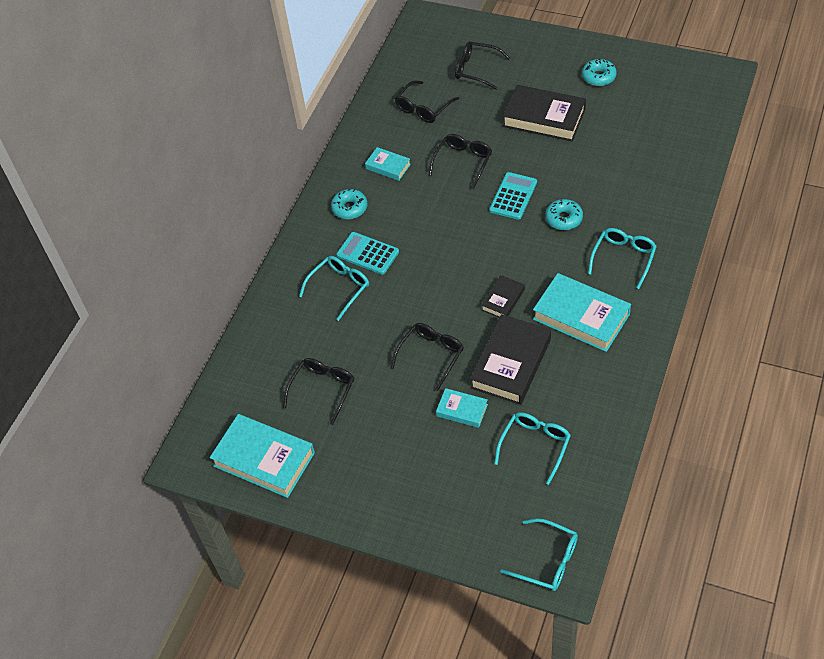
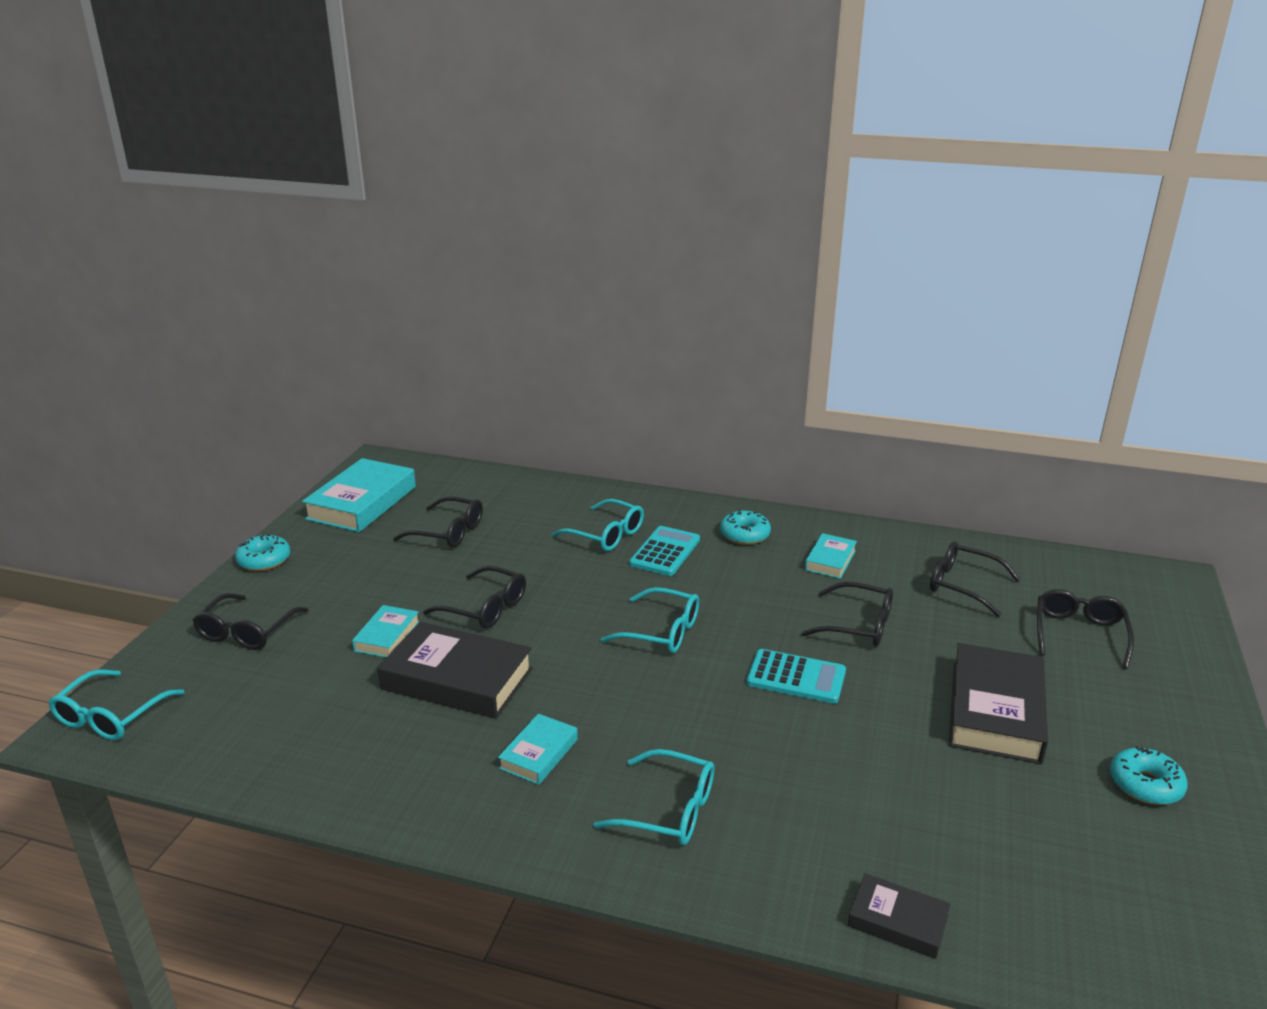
camera: 80 degrees right, 25 degrees down
black book [481,275,525,318] -> black book moved to [848,873,951,959]
turquoise glasses [494,412,571,485] -> turquoise glasses moved to [601,587,699,653]
turquoise book [533,273,631,352] -> turquoise book [498,714,578,785], size x0.52
turquoise donut [545,199,583,230] -> turquoise donut moved to [235,534,290,571]
none -> black glasses [193,593,308,650]

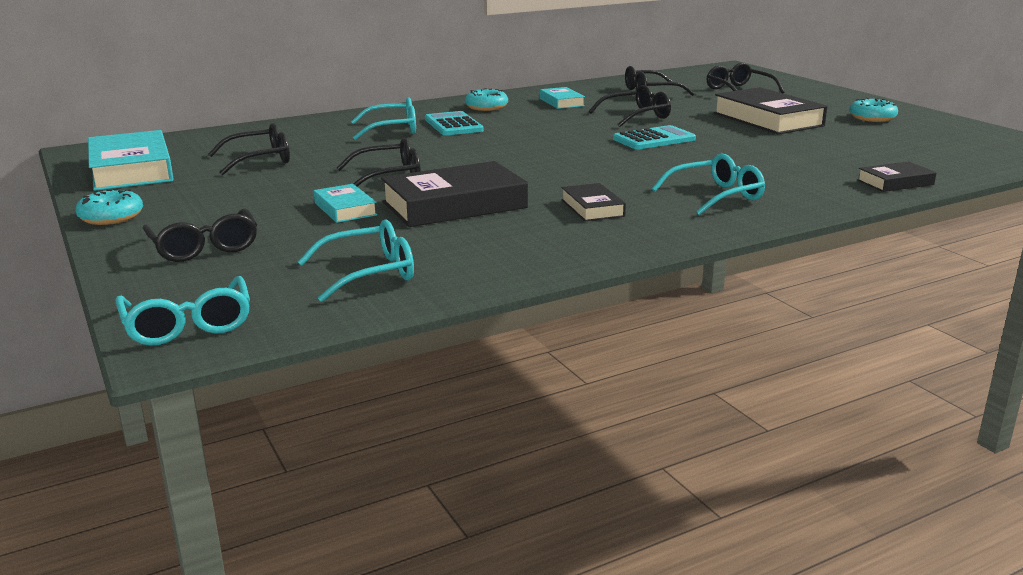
camera: 45 degrees left, 5 degrees down
turquoise book [498,714,578,785] -> black book [561,183,626,221]
turquoise glasses [601,587,699,653] -> turquoise glasses moved to [298,219,414,302]

